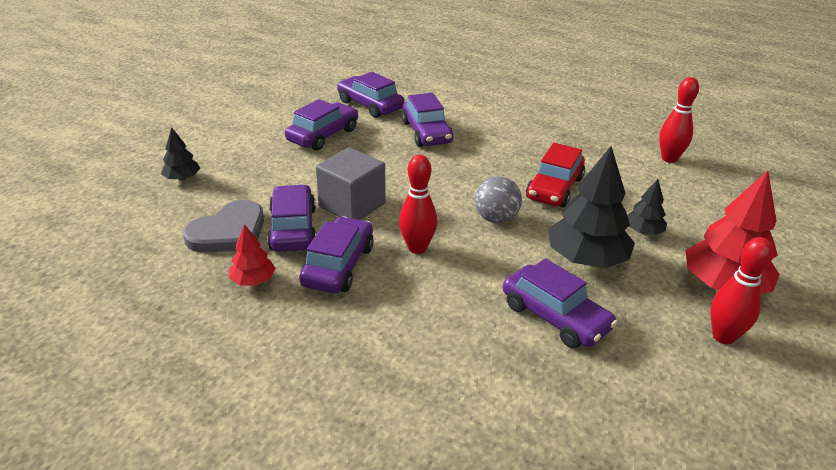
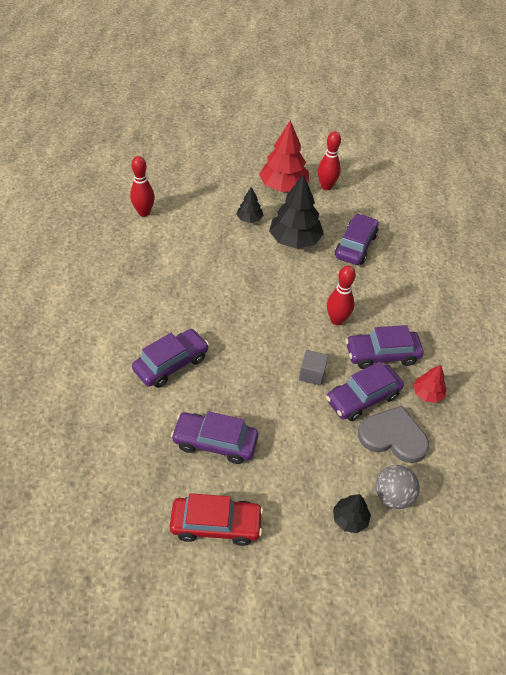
camera: 115 degrees left, 15 degrees up
grey cube [316,147,386,220] -> grey cube [299,350,328,386], size x0.58
purple car [337,72,405,118] -> none
grey ball [475,176,522,223] -> grey ball moved to [376,465,420,509]
red car [526,143,585,207] -> red car moved to [170,493,263,546]

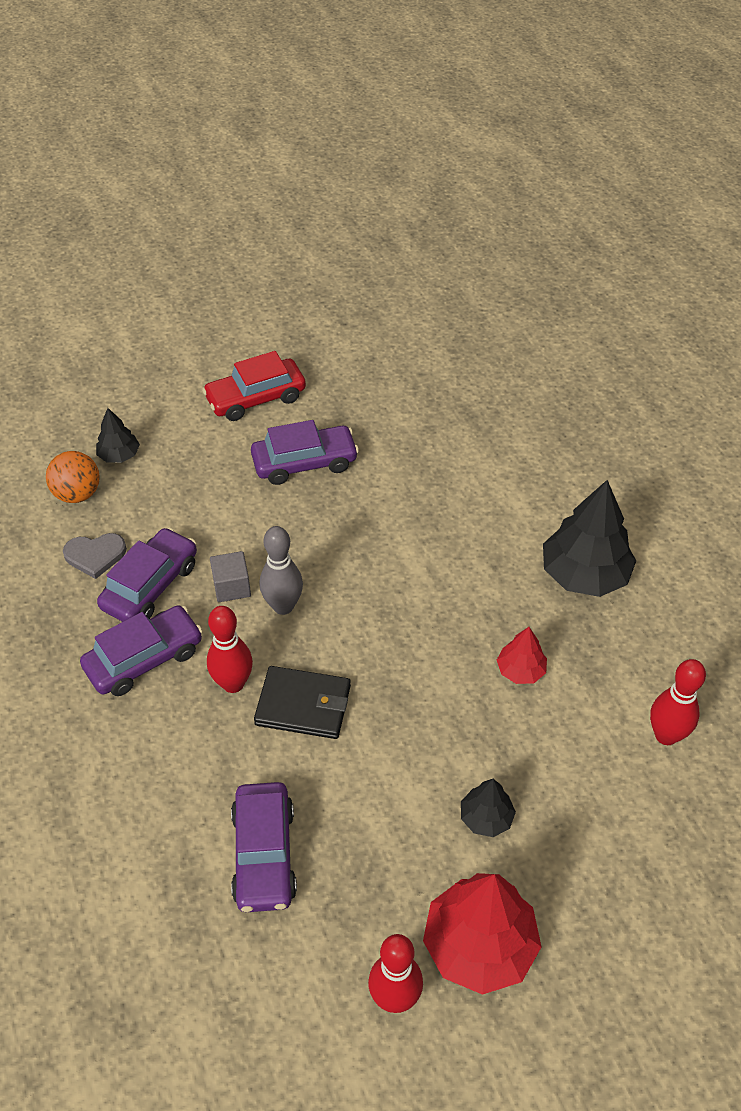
camera: 155 degrees right, 0 degrees up
purple car [132,329,209,388] -> none
black tree [269,174,324,249] -> black tree moved to [543,480,636,597]
grey heart [358,406,429,463] -> grey heart [63,533,127,579], size x0.65
grey ball [376,465,420,509] -> orange ball [46,451,100,503]
red tree [413,365,446,403] -> red tree moved to [497,627,547,684]
none -> black wallet [254,666,351,739]
none -> grey bowling pin [260,526,303,615]

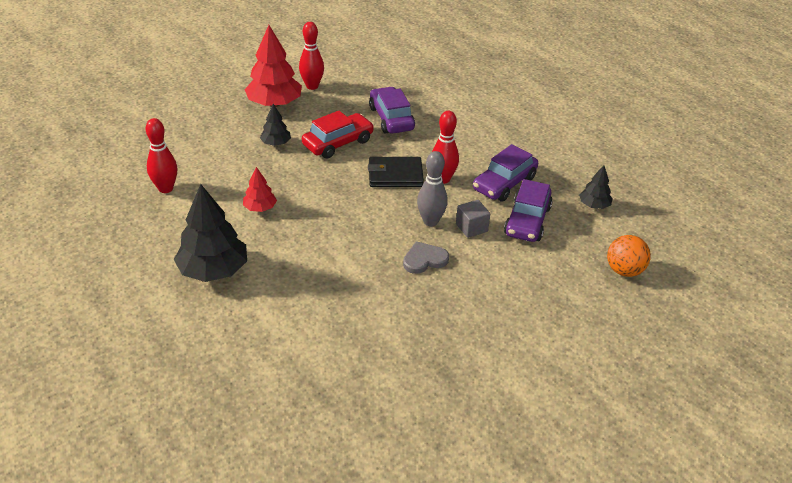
camera: 165 degrees right, 10 degrees down
grey heart [63,533,127,579] -> grey heart moved to [403,241,449,274]
black tree [96,408,140,463] -> black tree moved to [579,165,613,209]
red car [202,351,306,421] -> red car moved to [302,111,374,159]
purple car [251,420,359,485] -> none

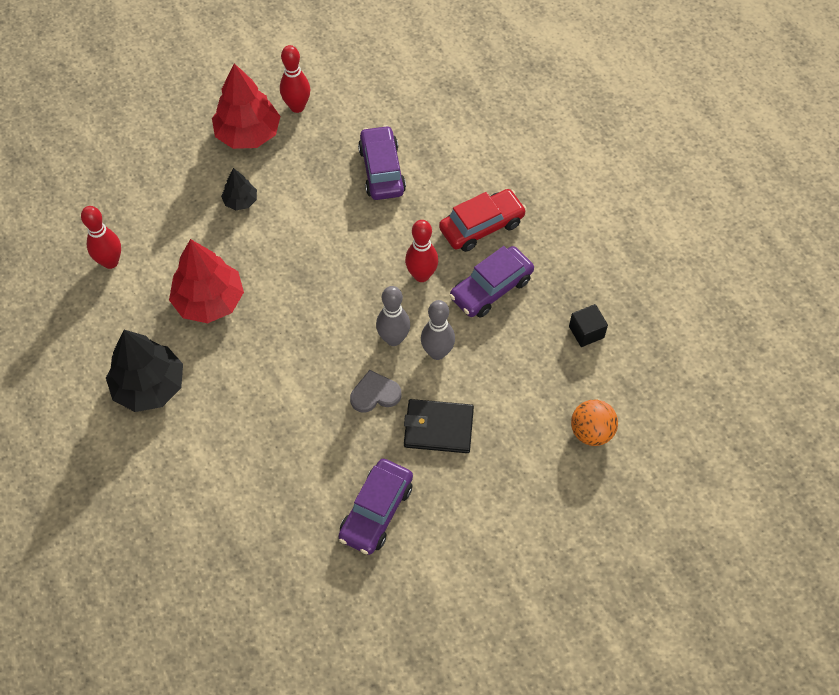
camera: 10 degrees right, 20 degrees up
red tree [243,167,277,212] -> red tree [169,239,244,323], size x1.95
red car [302,111,374,159] -> red car moved to [439,189,527,252]
black wallet [368,157,424,187] -> black wallet moved to [404,399,474,453]
grey cube [456,200,490,238] -> grey bowling pin [421,300,455,360]
purple car [504,179,553,242] -> purple car moved to [338,459,413,555]
black tree [579,165,613,209] -> black cube [569,304,608,347]

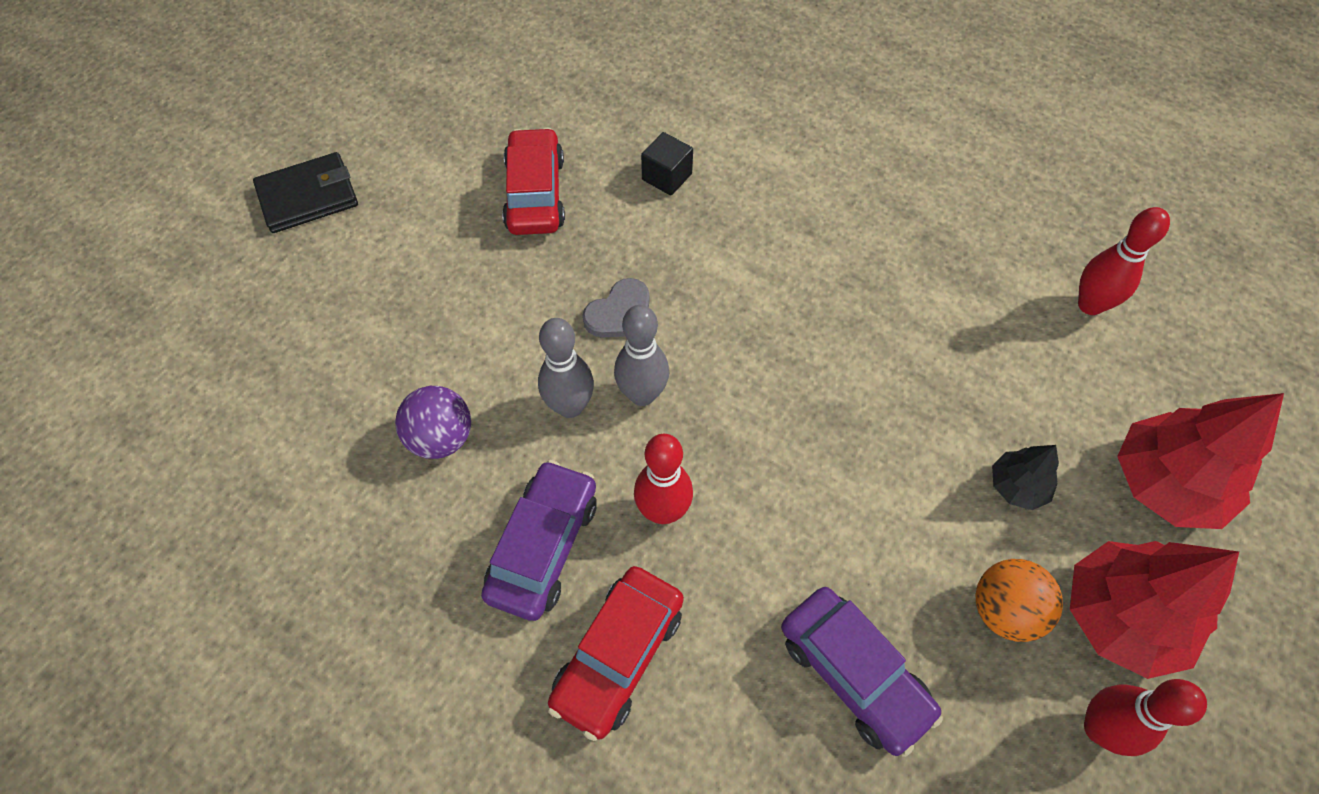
camera: 150 degrees right, 0 degrees up
black tree [106,330,183,412] -> none
red tree [169,239,244,323] -> red tree moved to [1117,393,1284,529]
purple car [338,459,413,555] -> red car [502,128,565,235]
black wallet [404,399,474,453] -> black wallet moved to [253,152,358,233]
black cube [569,304,608,347] -> black cube moved to [641,132,693,196]
orange ball [571,399,618,446] -> orange ball moved to [976,559,1063,642]
none -> purple ball [395,386,471,459]

